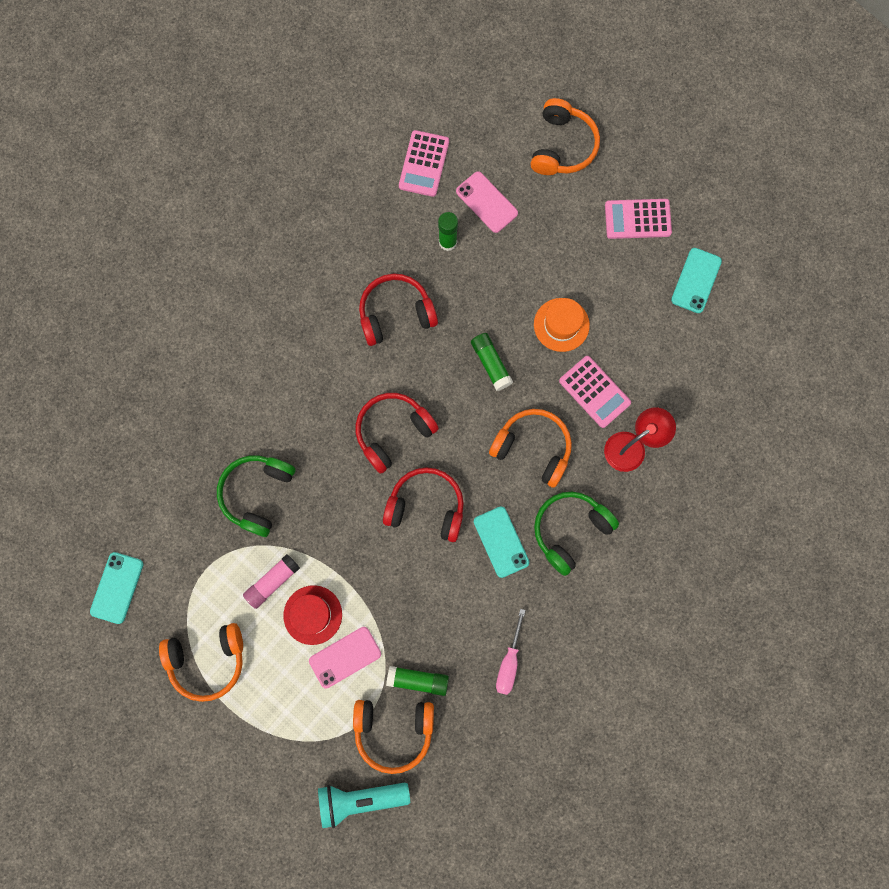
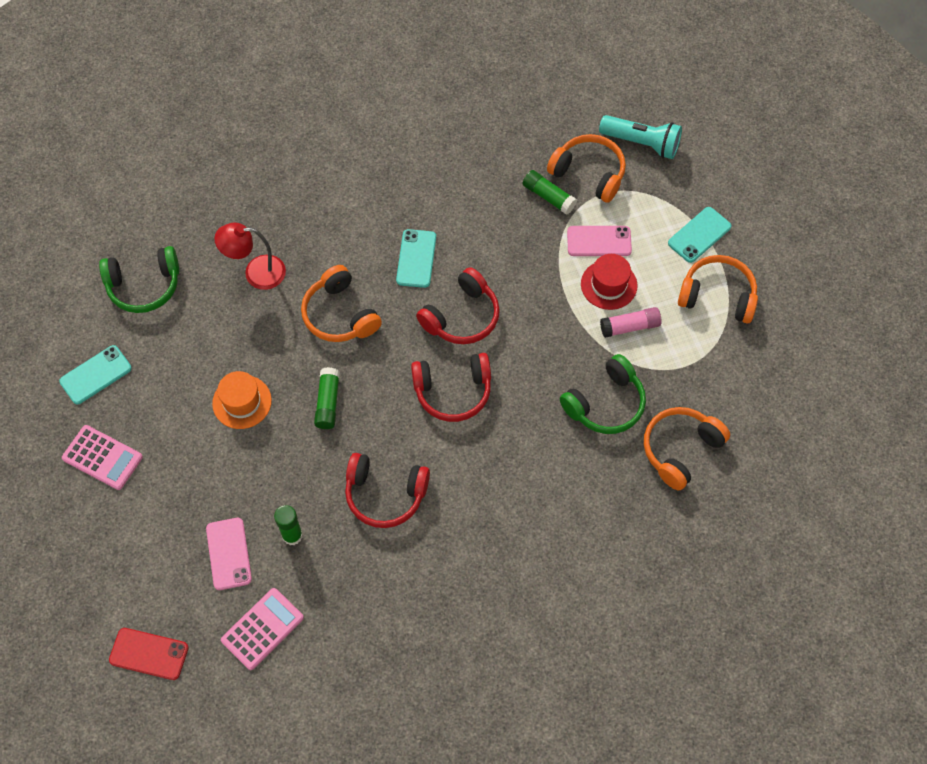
camera: 150 degrees left, 15 degrees down
turquoise phone [90,552,143,624] -> turquoise phone moved to [668,207,732,263]
red headphones [383,467,464,542] -> red headphones turned 90 degrees counterclockwise [416,267,500,344]
pink screwdriver [496,609,526,695] -> none
orange headphones [530,98,600,175] -> orange headphones moved to [644,407,730,491]
green headphones [534,492,619,576] -> green headphones moved to [99,246,179,313]
pink calculator [559,356,631,428] -> none
none -> red phone [109,628,188,680]

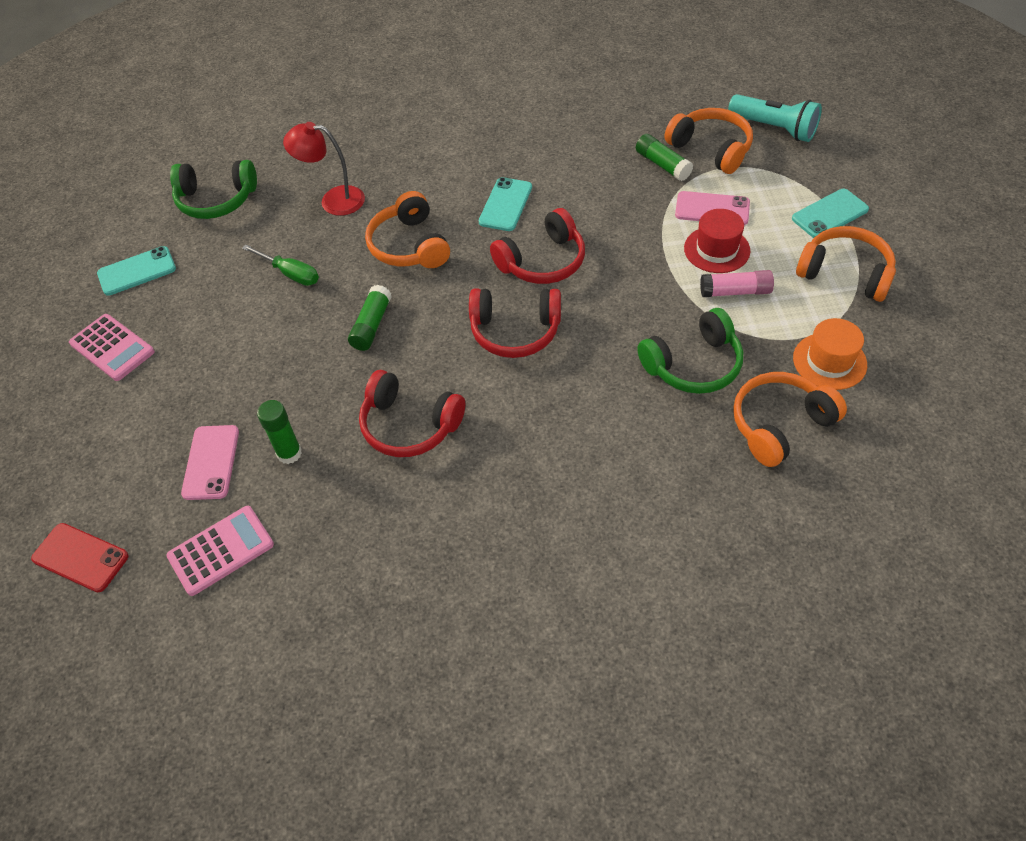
camera: 15 degrees right, 10 degrees down
orange hat [212,371,272,429] -> orange hat moved to [793,318,867,390]
none -> green screwdriver [242,245,319,286]

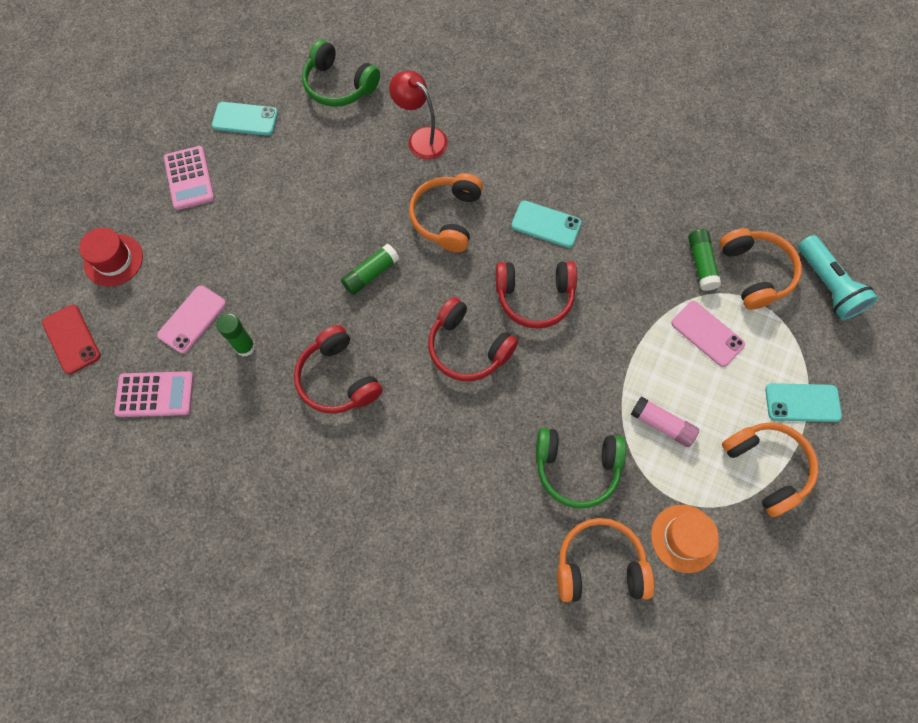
camera: 30 degrees right, 15 degrees up
green screwdriver [242,245,319,286] -> none
turquoise phone [479,177,532,231] -> turquoise phone turned 60 degrees clockwise [511,200,582,248]
red hat [684,209,750,273] -> red hat moved to [79,228,143,286]

